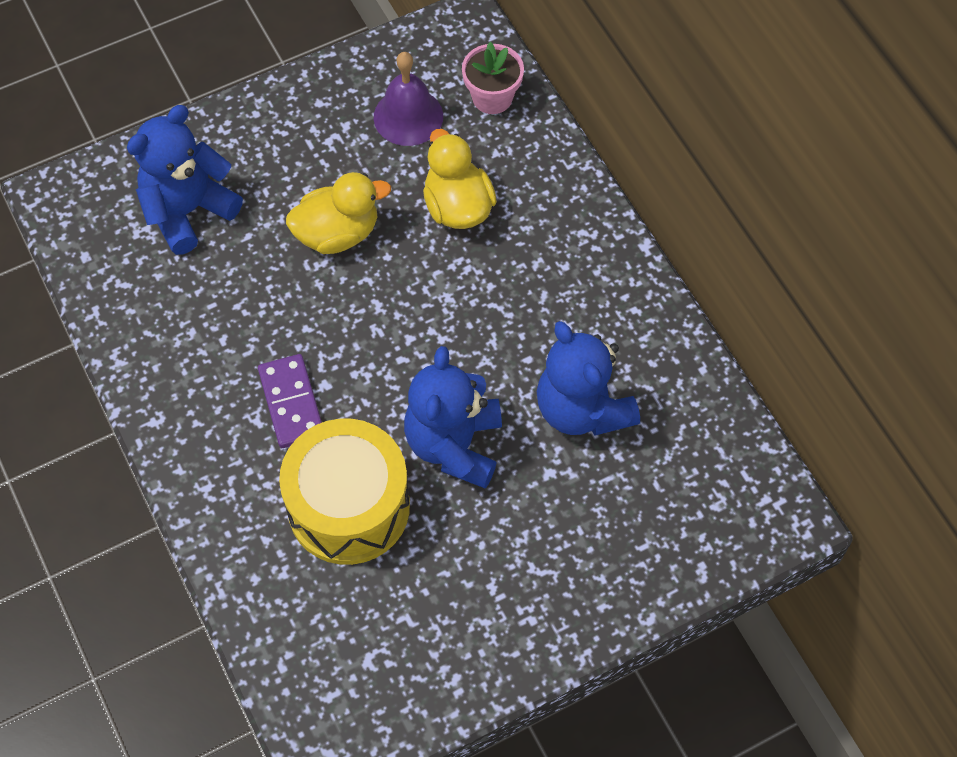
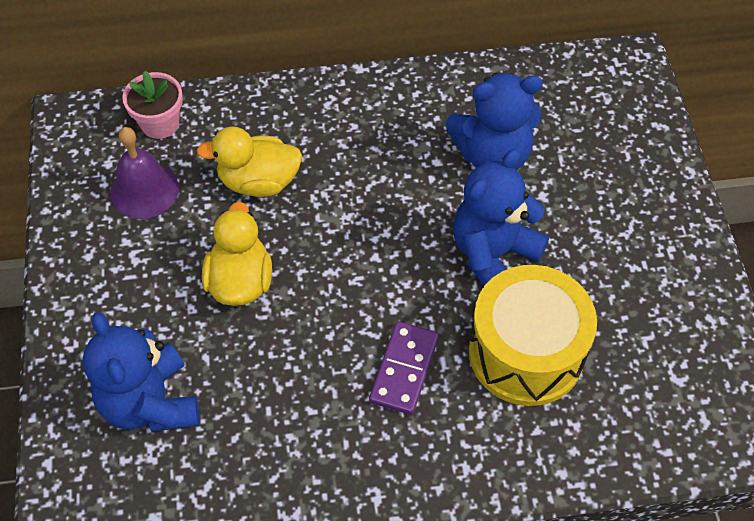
camera: 70 degrees left, 5 degrees down
purple domino [258,354,322,448] -> purple domino turned 75 degrees counterclockwise [369,321,439,415]
blue teddy bear [404,346,502,489] -> blue teddy bear turned 105 degrees clockwise [453,149,549,286]

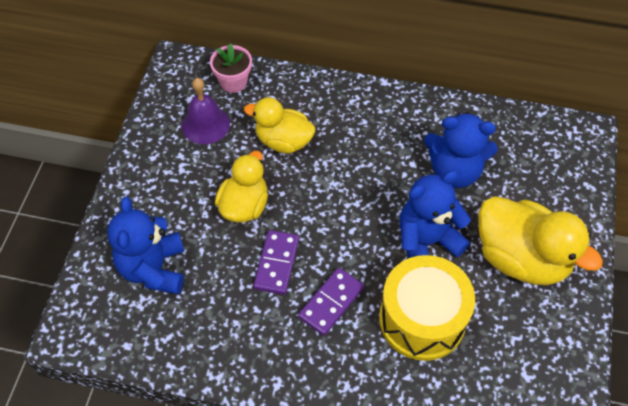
camera: 20 degrees right, 0 degrees up
none -> purple domino [254,230,299,295]
none -> yellow duck [478,196,603,285]

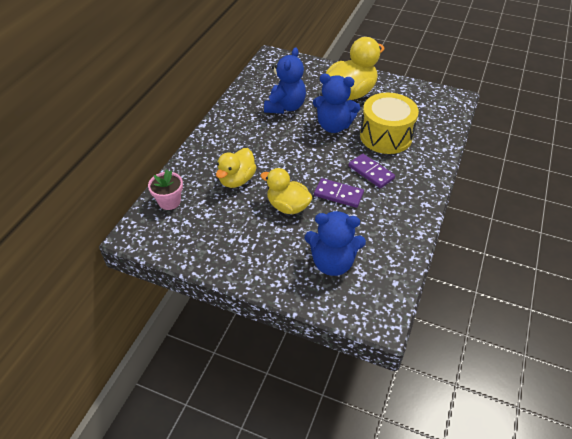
camera: 80 degrees left, 10 degrees down
purple bell [182,78,230,144] -> none
blue teddy bear [400,170,471,258] -> blue teddy bear turned 60 degrees counterclockwise [313,74,360,133]

